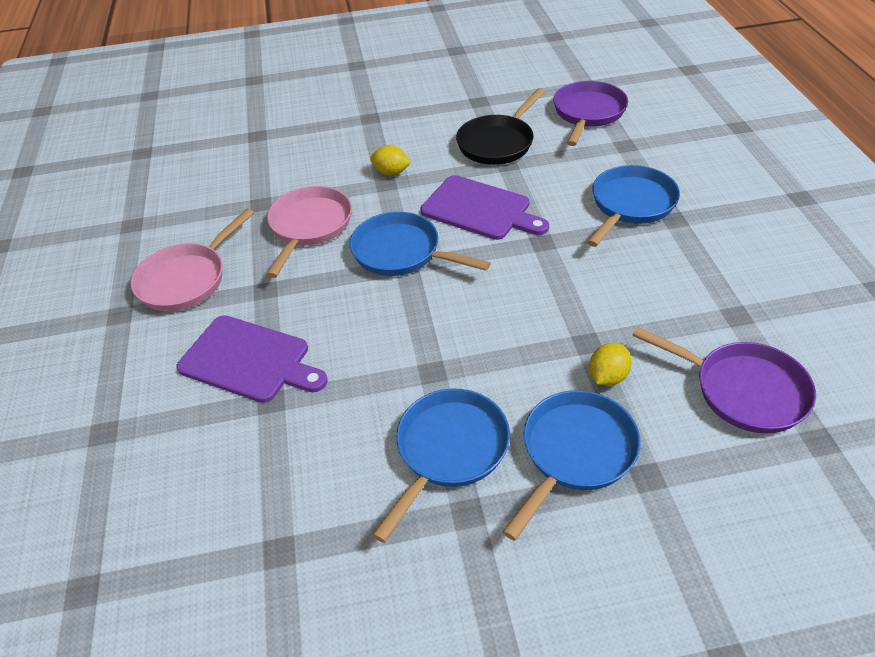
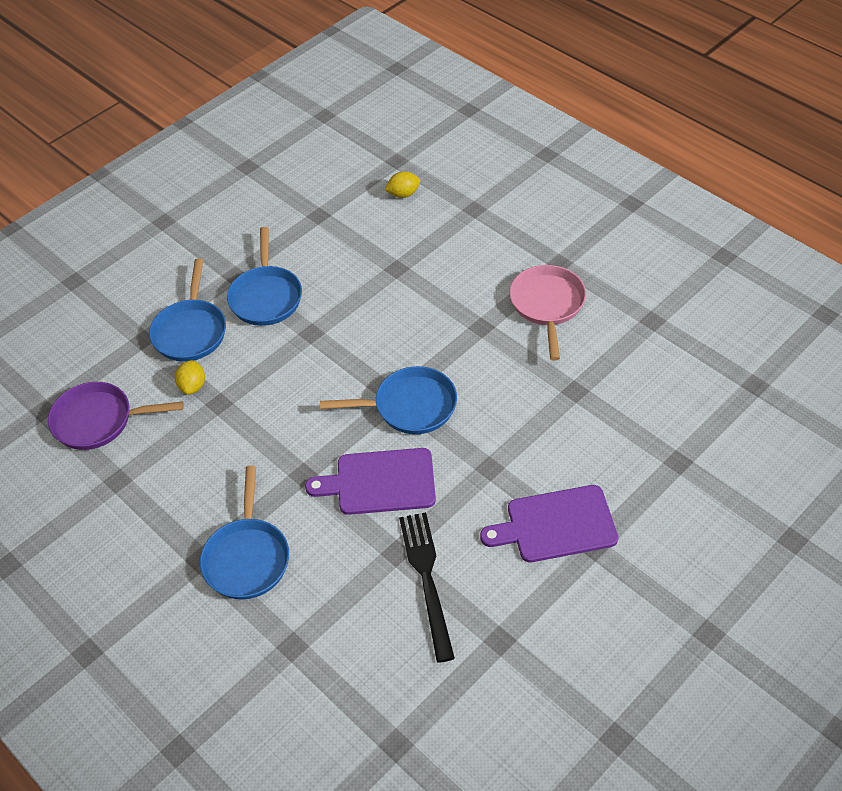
camera: 145 degrees right, 5 degrees up
purple cutting board [176,315,328,403] -> purple cutting board moved to [480,485,618,562]
pink pan [267,186,352,278] -> none
yellow lemon [370,145,411,176] -> yellow lemon moved to [385,171,420,198]
black pan [456,88,545,165] -> black fork [399,512,455,663]
purple pan [553,81,628,146] -> none

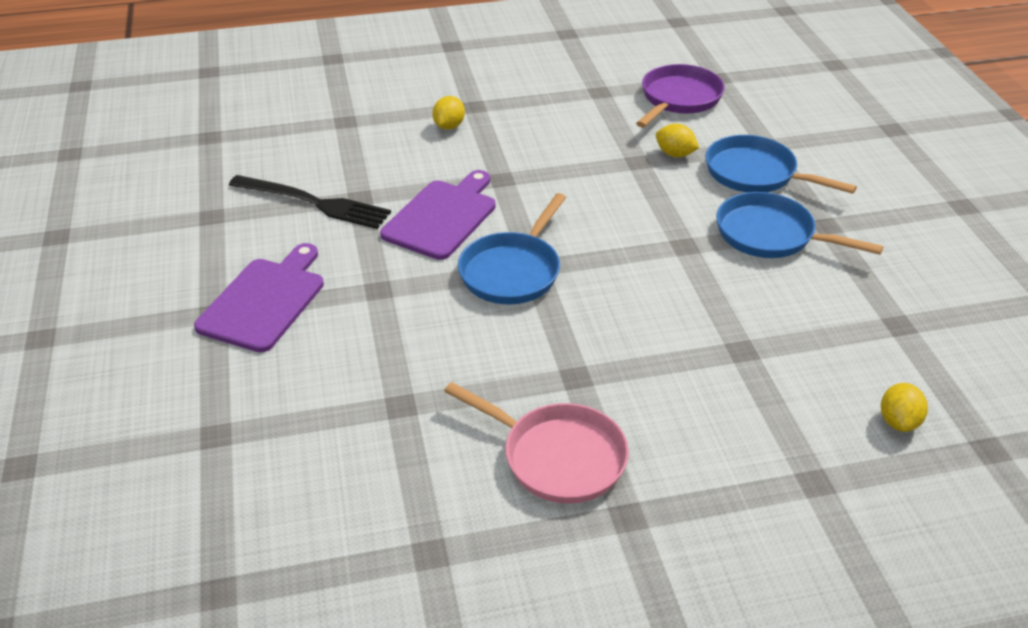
camera: 120 degrees right, 10 degrees down
blue pan [200,466,289,600] -> yellow lemon [432,96,465,130]

